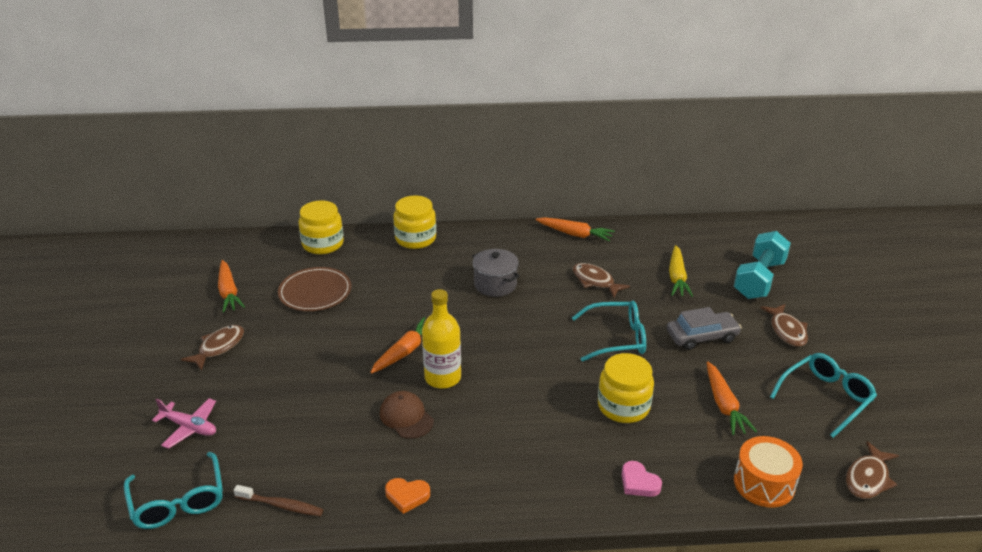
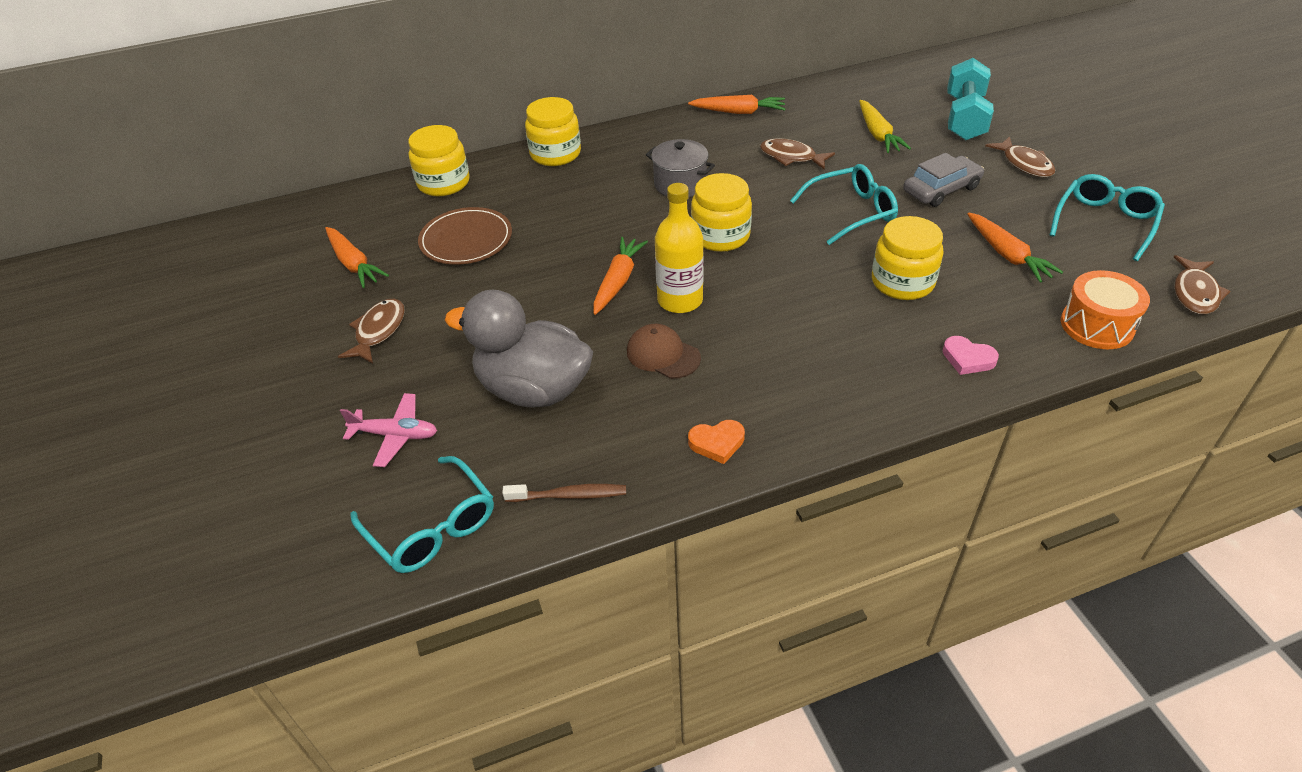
camera: 15 degrees left, 10 degrees up
none -> grey duck [444,290,593,407]
none -> yellow jar [691,173,752,252]

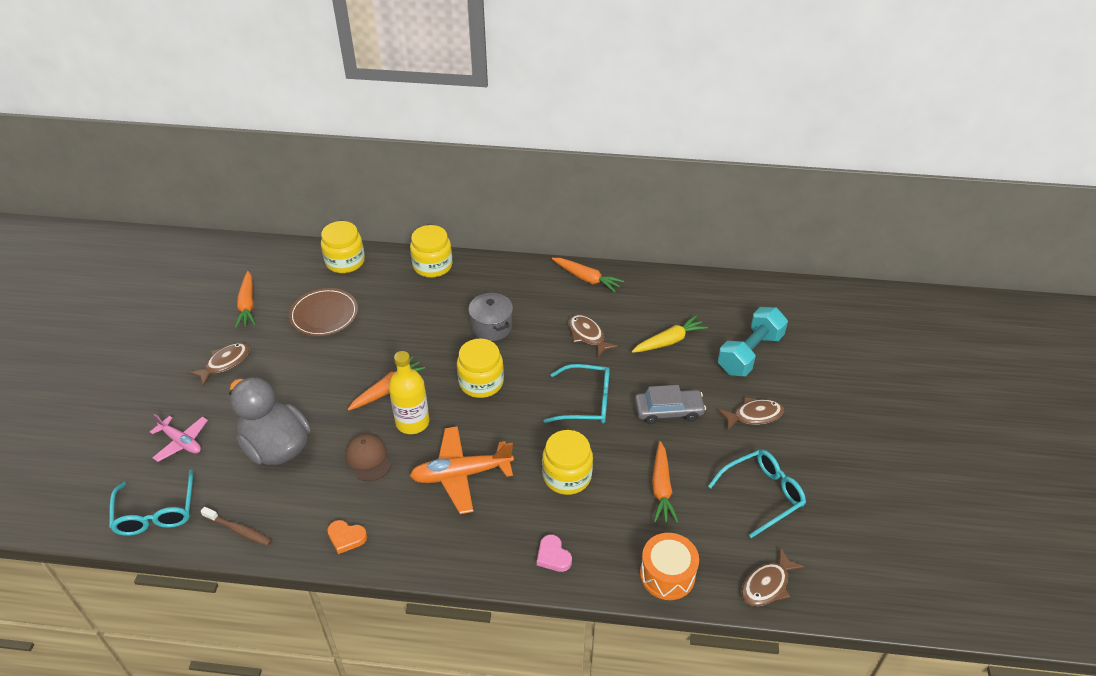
camera: 25 degrees right, 0 degrees up
yellow carrot [859,100,911,153] -> yellow carrot turned 135 degrees counterclockwise [632,316,708,353]
brown fish [985,136,1055,177] -> brown fish turned 105 degrees counterclockwise [718,397,784,430]
none -> orange plane [410,426,514,514]

